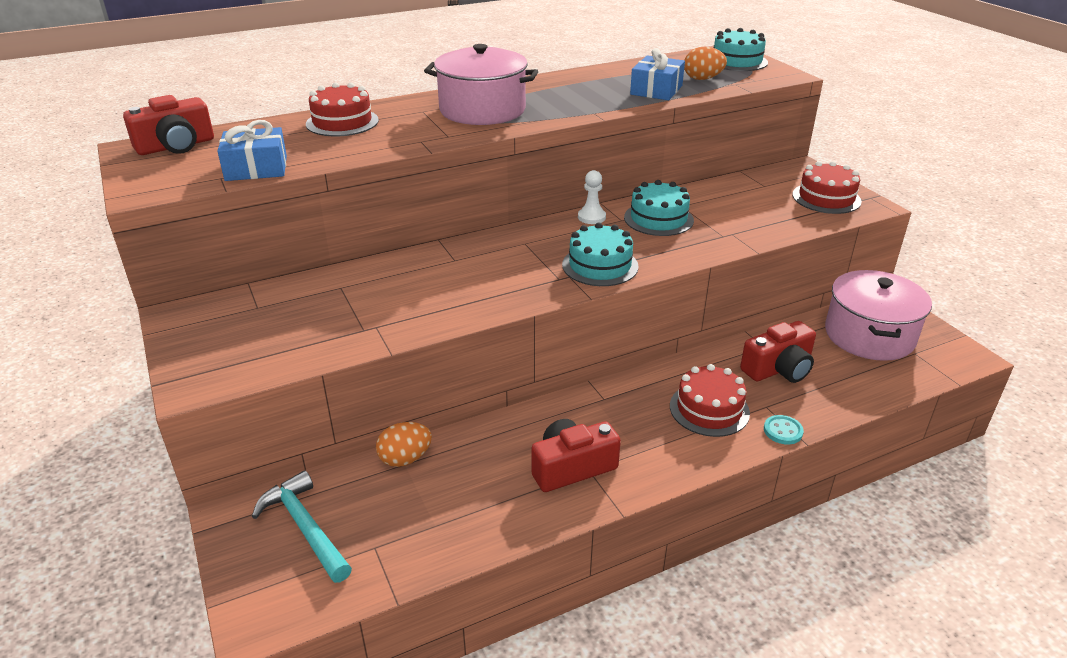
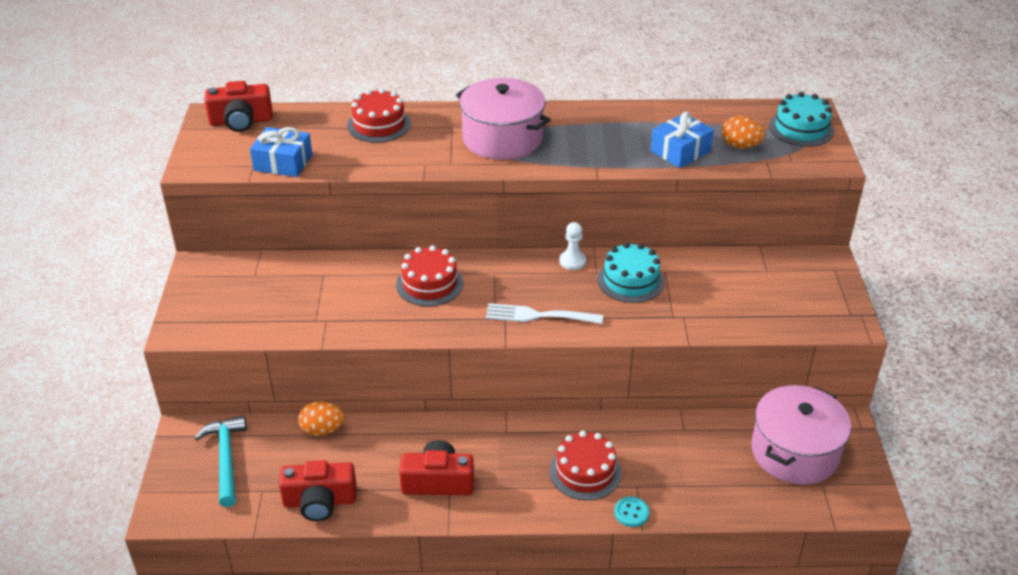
camera: 25 degrees right, 5 degrees up
turquoise cake [562,222,639,286] -> white fork [486,303,603,324]
red camera [740,321,816,383] -> red camera moved to [279,460,357,521]
red cake [792,161,862,214] -> red cake moved to [396,245,463,306]

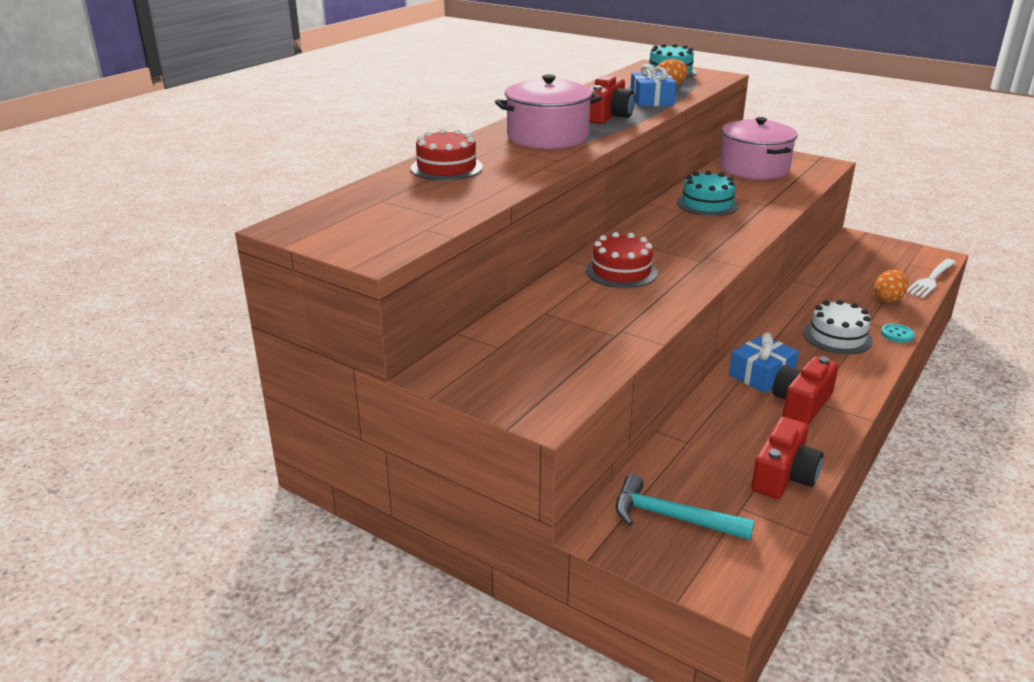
camera: 55 degrees left, 10 degrees down
red camera [205,81,273,132] -> red camera moved to [590,75,635,124]
blue gift [250,127,312,177] -> blue gift moved to [729,333,799,393]
orange egg [298,401,345,436] -> orange egg moved to [874,269,908,302]
white fork [486,303,603,324] -> white fork moved to [906,259,956,298]
red cake [550,431,622,500] -> white cake [803,300,873,354]
white pawn [559,222,586,270] -> none
pink pot [752,385,851,485] -> pink pot moved to [720,117,798,180]

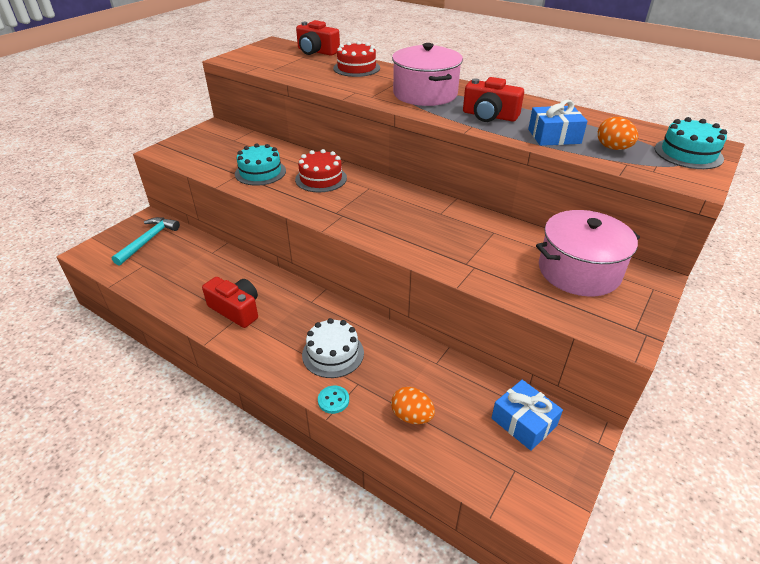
camera: 90 degrees right, 10 degrees up
turquoise cake [677,171,739,216] -> turquoise cake moved to [235,143,286,186]
blue gift [729,333,799,393] -> blue gift moved to [491,380,563,451]
red camera [751,417,823,499] -> red camera moved to [296,20,340,56]
white fork [906,259,956,298] -> none

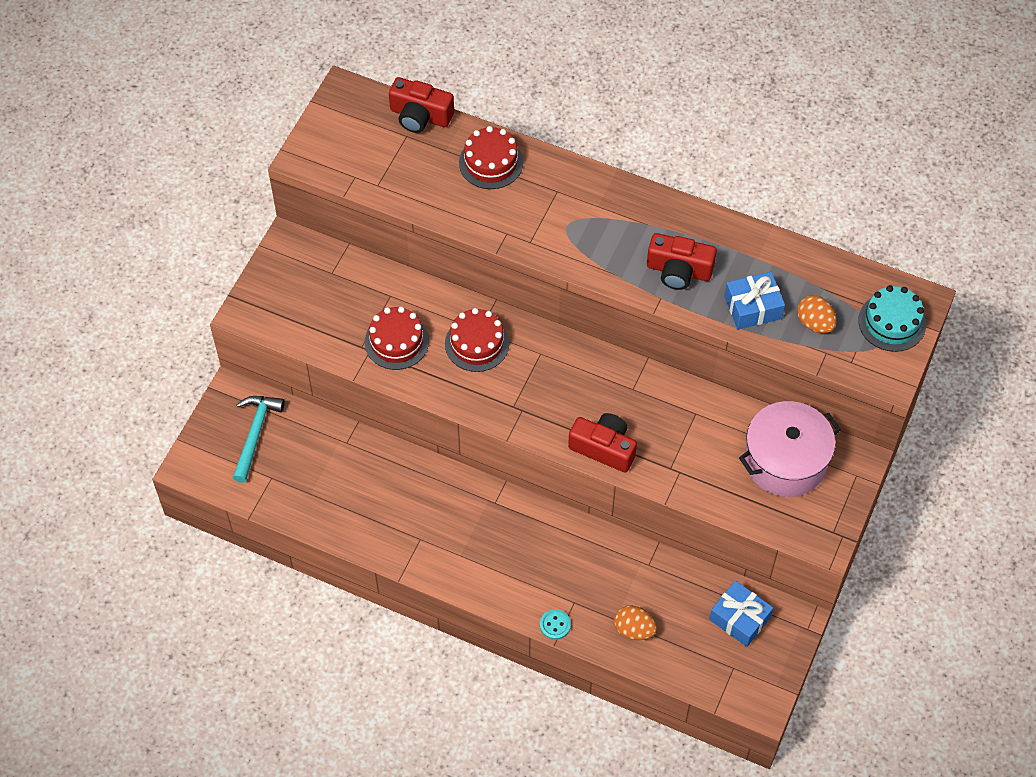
camera: 10 degrees left, 20 degrees up
red camera [202,277,258,328] -> red camera moved to [568,413,637,473]
turquoise cake [235,143,286,186] -> red cake [364,306,429,370]
white cake [302,318,364,378] -> none
pink pot [392,43,463,106] -> none

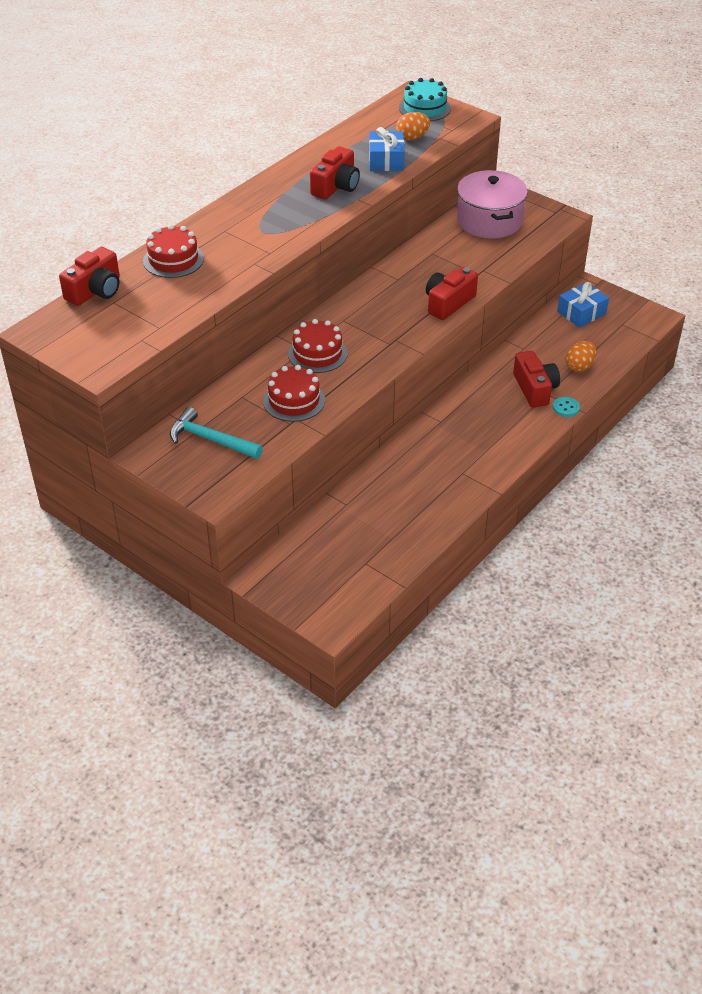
camera: 75 degrees left, 15 degrees down
turquoise hammer [233,396,285,483] -> turquoise hammer moved to [170,407,263,459]
none -> red camera [513,351,560,408]

